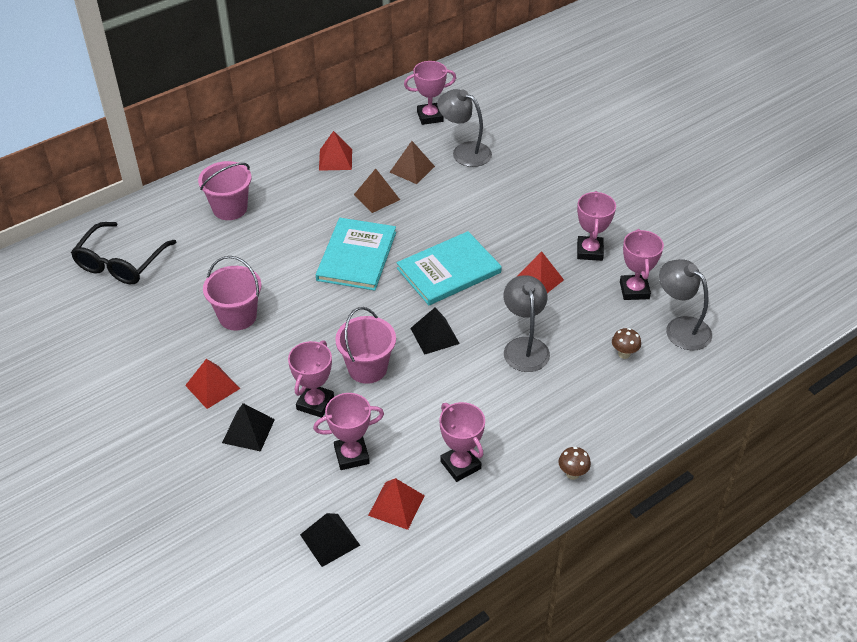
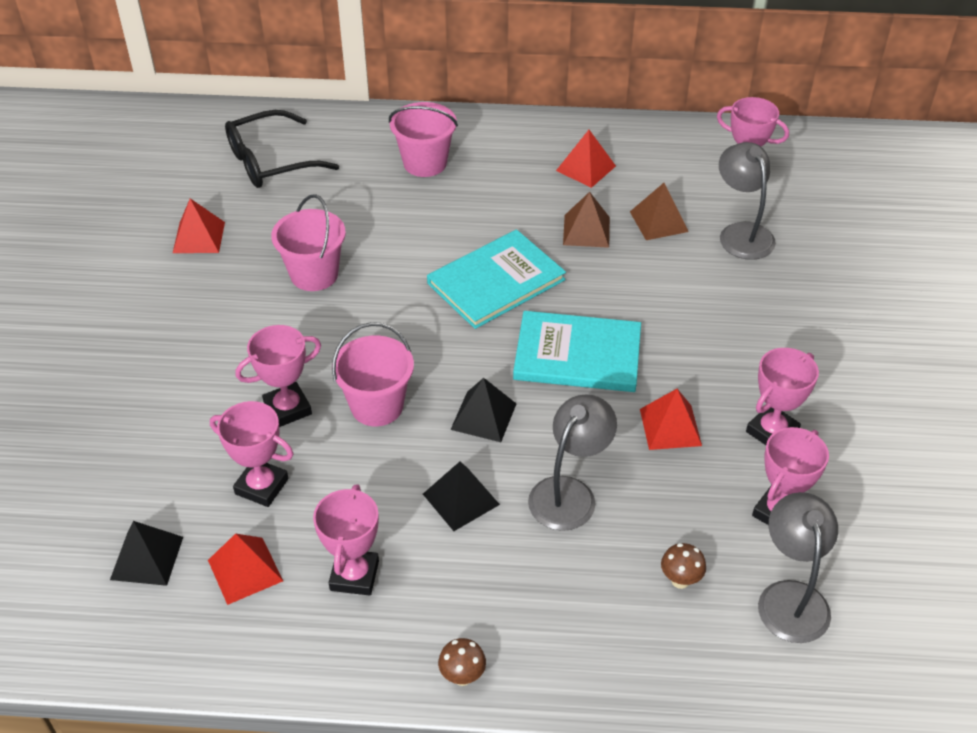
camera: 40 degrees right, 0 degrees up
red pyramid [185,359,240,409] -> red pyramid moved to [173,198,225,253]
black pyramid [222,403,275,452] -> black pyramid moved to [423,461,500,531]

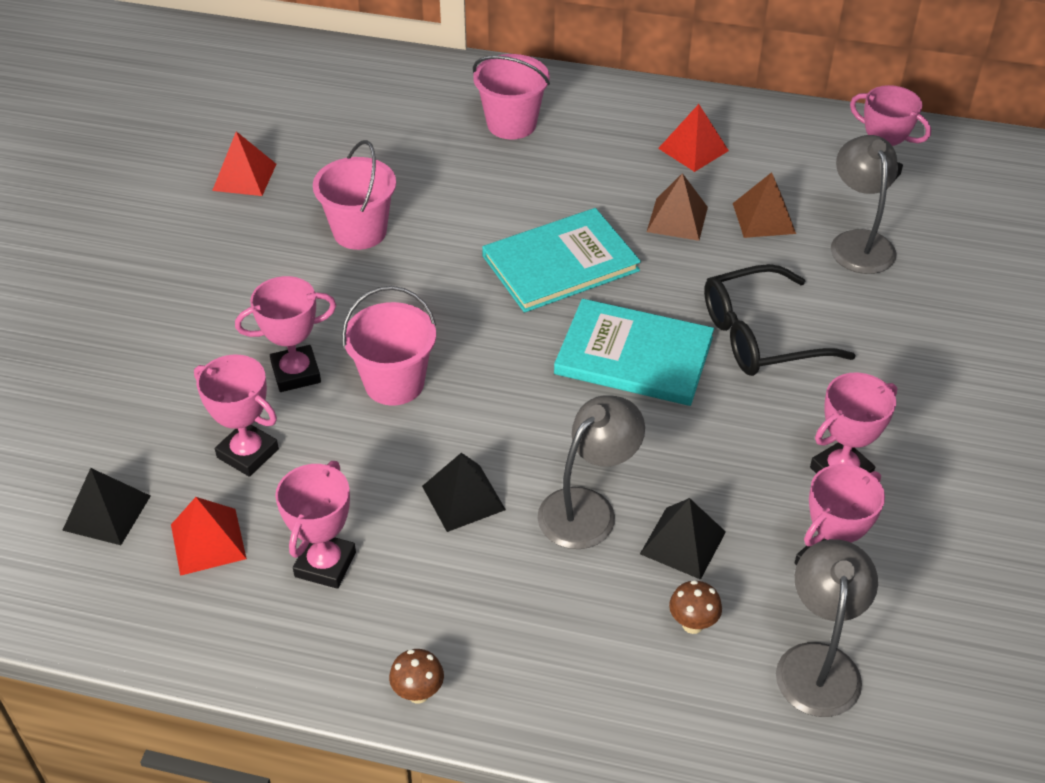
camera: 10 degrees right, 0 degrees up
black glasses [225,110,339,188] -> black glasses moved to [704,264,856,376]
black pyramid [450,378,516,442] -> black pyramid moved to [640,498,726,580]
red pyramid [640,389,702,450] -> none

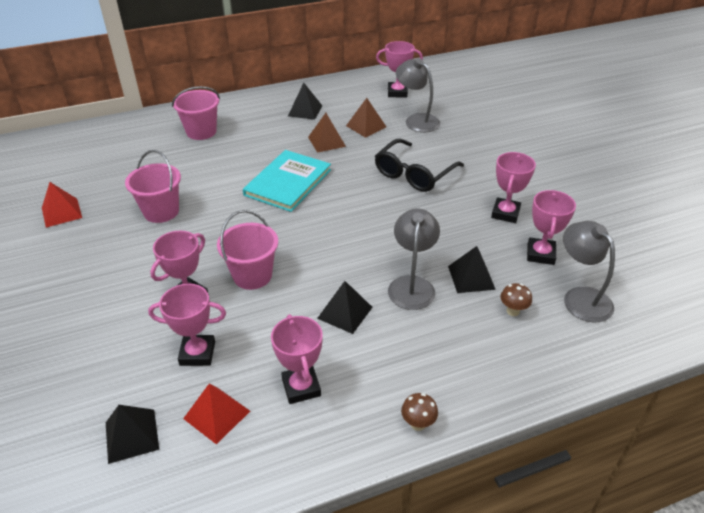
camera: 35 degrees left, 5 degrees down
turquoise book [554,299,714,406] -> none
red pyramid [658,104,729,172] -> black pyramid [288,83,322,120]

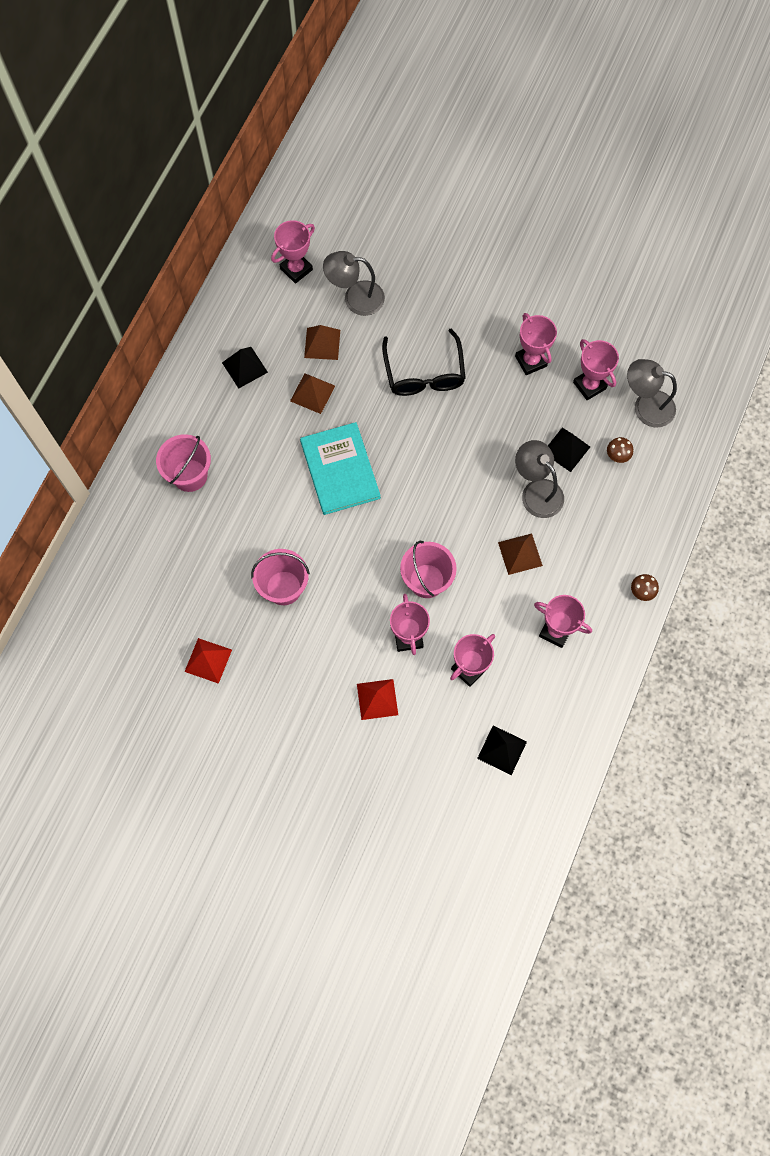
camera: 45 degrees left, 30 degrees up
red pyramid [183,384,250,444] -> red pyramid moved to [357,679,398,720]
black pyramid [317,281,373,334] -> brown pyramid [498,533,543,575]

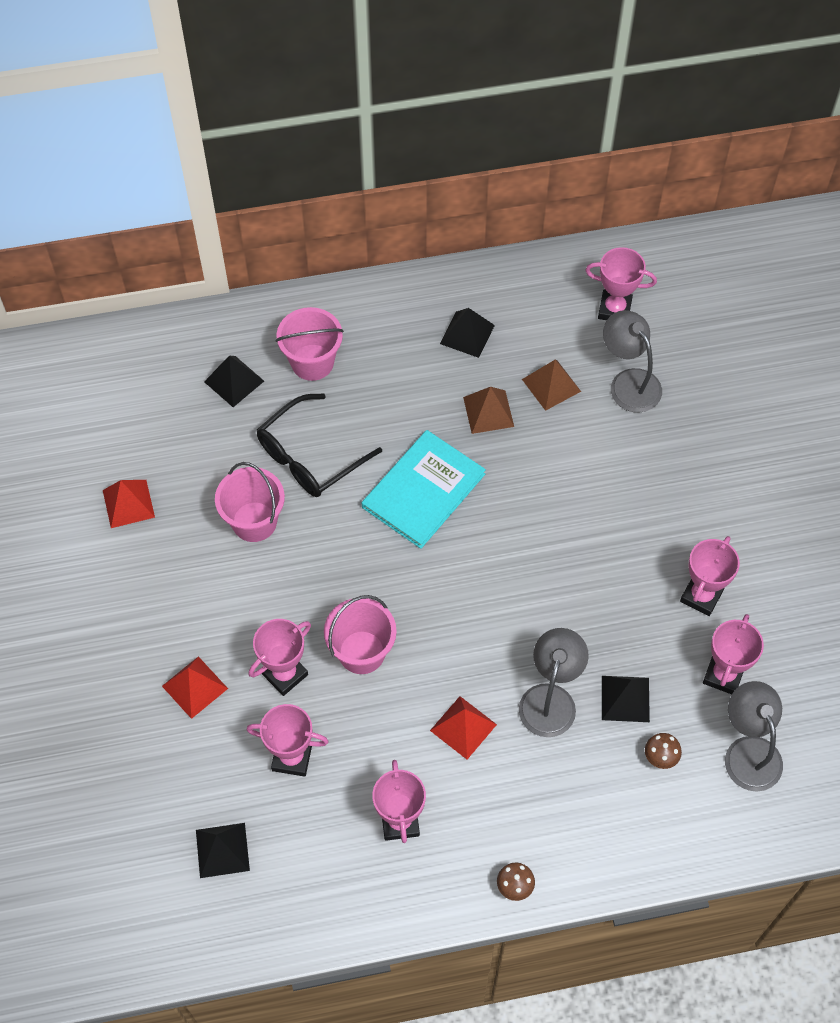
camera: 55 degrees right, 10 degrees down
black glasses [382,328,466,396] -> black glasses moved to [257,393,382,497]
brown pyramid [498,533,543,575] -> red pyramid [430,696,497,759]
none -> black pyramid [204,356,264,407]

